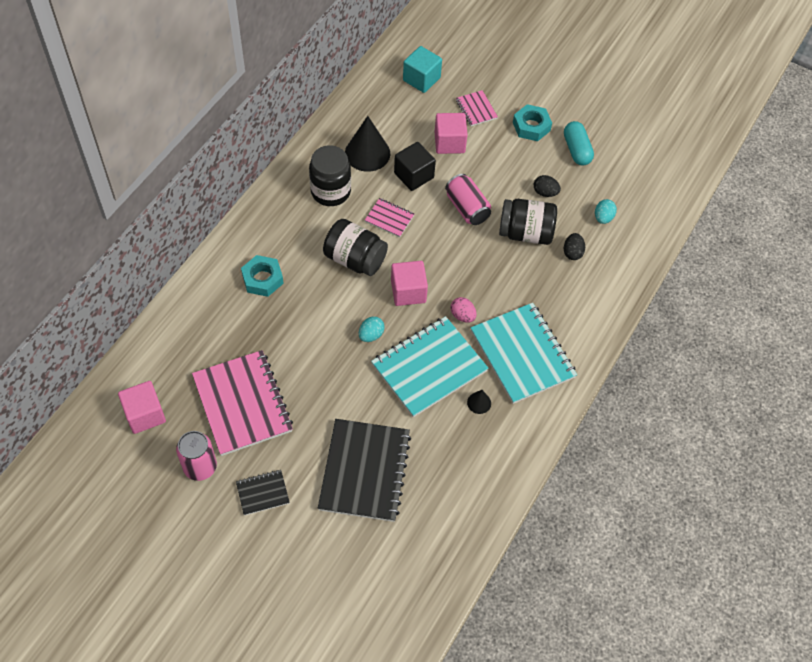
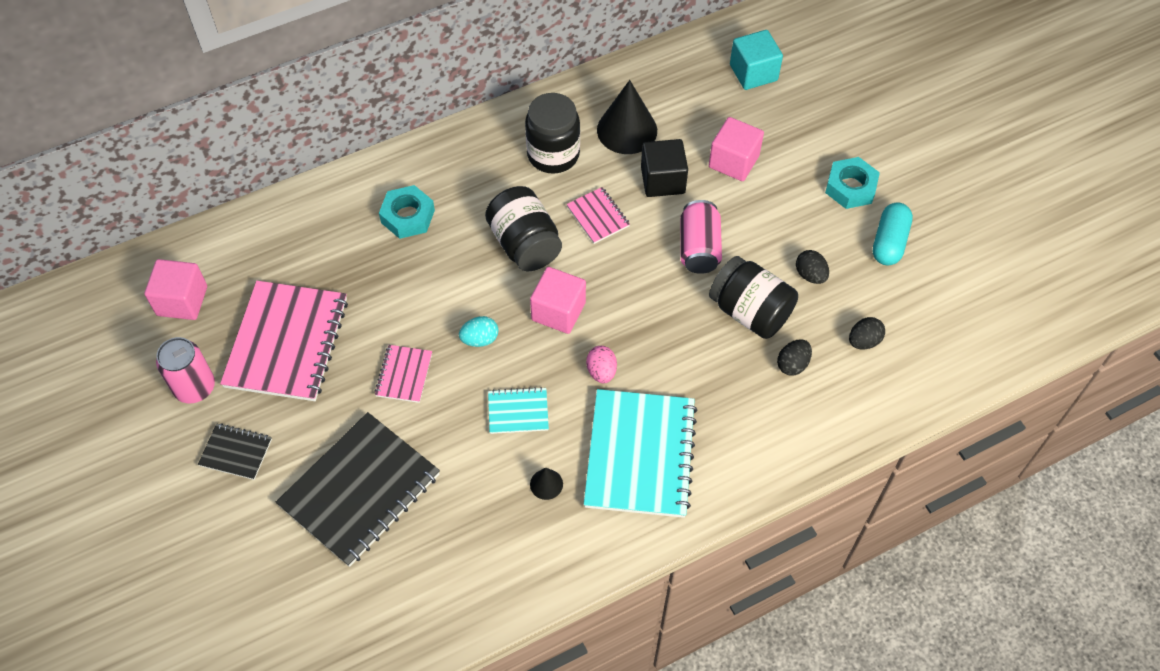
camera: 35 degrees right, 0 degrees up
turquoise notebook [371,316,489,417] -> turquoise notebook [488,387,549,434], size x0.47
pink notebook [456,90,498,126] -> pink notebook moved to [375,345,432,403]
turquoise egg [595,199,617,224] -> black egg [849,317,885,350]

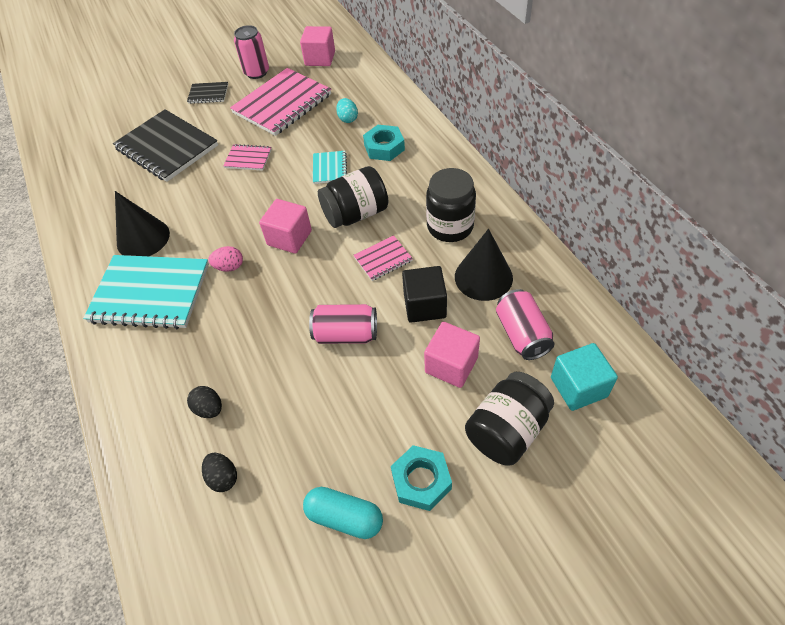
camera: 95 degrees right, 5 degrees down
black notebook [198,423,272,480] -> black notebook turned 75 degrees clockwise [187,82,228,104]
pink notebook [220,281,348,401] -> pink notebook turned 60 degrees counterclockwise [230,68,331,136]
turquoise egg [459,316,499,347] -> turquoise egg moved to [336,98,358,123]
turquoise notebook [488,387,549,434] -> turquoise notebook moved to [313,151,347,184]
black cone [530,468,563,500] -> black cone [115,191,170,256], size x2.15
black jar [709,256,798,339] -> black jar moved to [465,372,554,466]
black egg [796,250,829,284] -> none
none -> pink can [496,289,555,360]

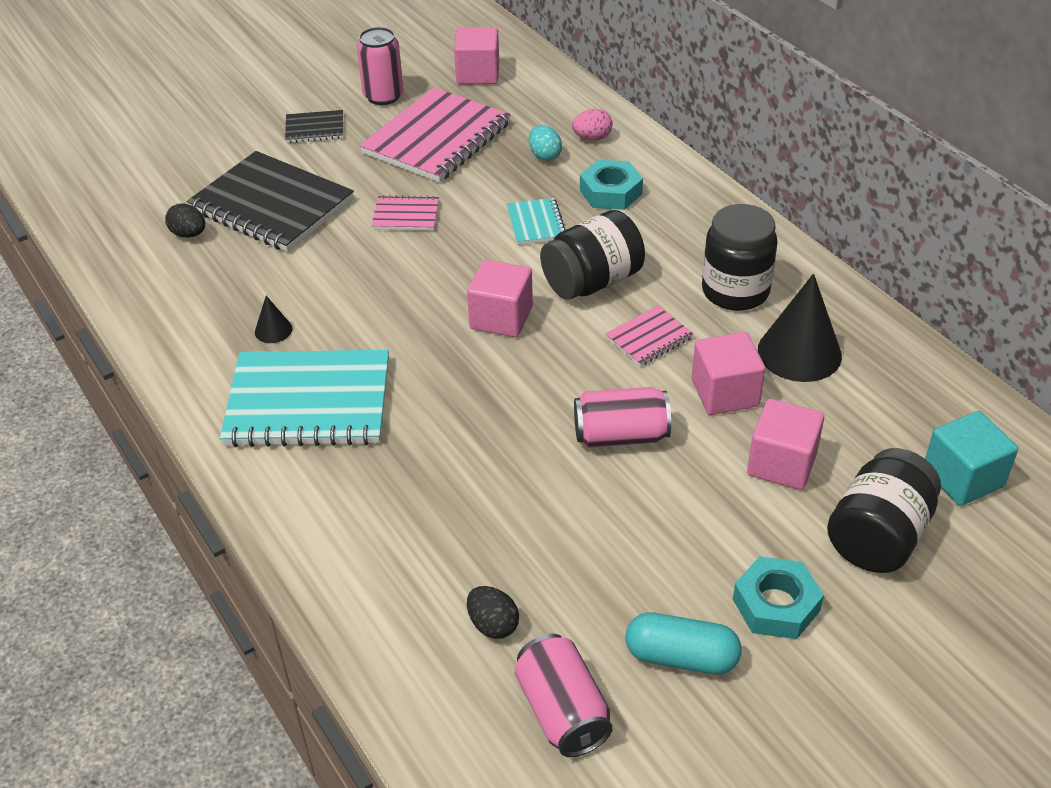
camera: 10 degrees left, 10 degrees down
black cone [115,191,170,256] -> black cone [255,296,293,343], size x0.47
black egg [187,386,222,418] -> black egg moved to [165,203,205,238]
pink egg [208,246,243,272] -> pink egg moved to [572,109,613,140]
black cube [402,266,447,323] -> pink cube [692,332,765,415]
pink can [496,289,555,360] -> pink can moved to [515,634,613,757]

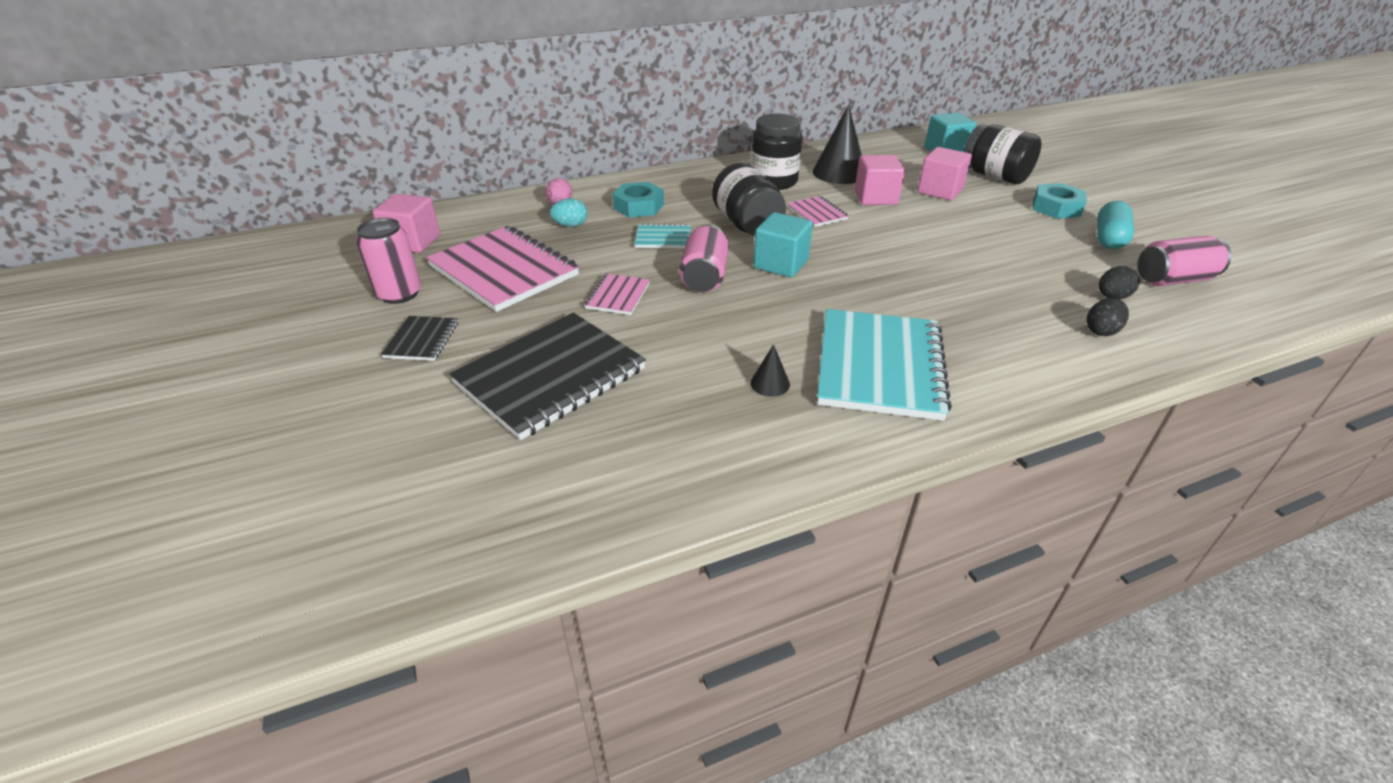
camera: 80 degrees left, 5 degrees down
black egg [165,203,205,238] -> black egg moved to [1086,298,1129,336]
pink cube [467,259,533,337] -> turquoise cube [753,212,813,278]
pink can [574,387,671,448] -> pink can moved to [679,225,729,292]

